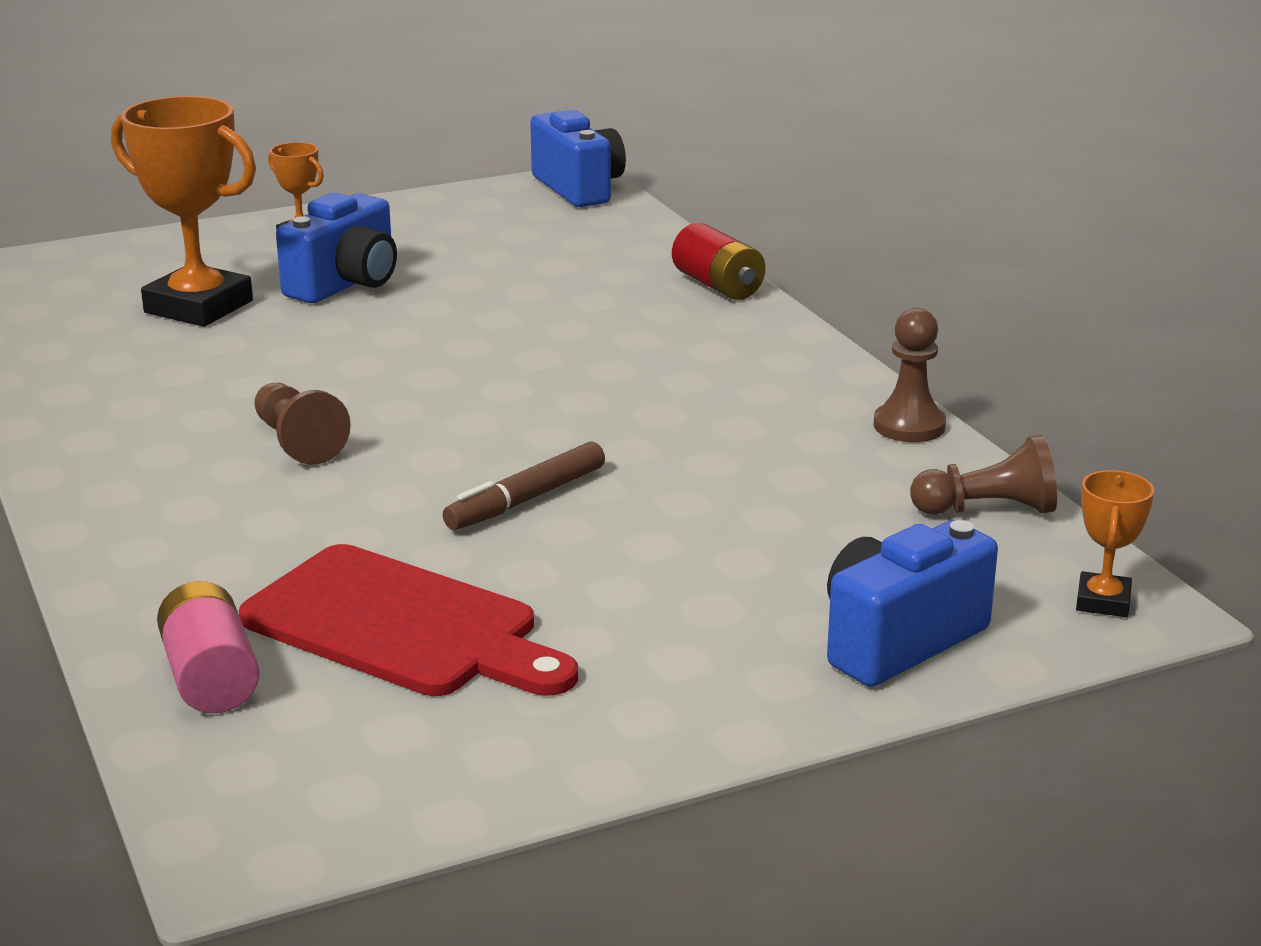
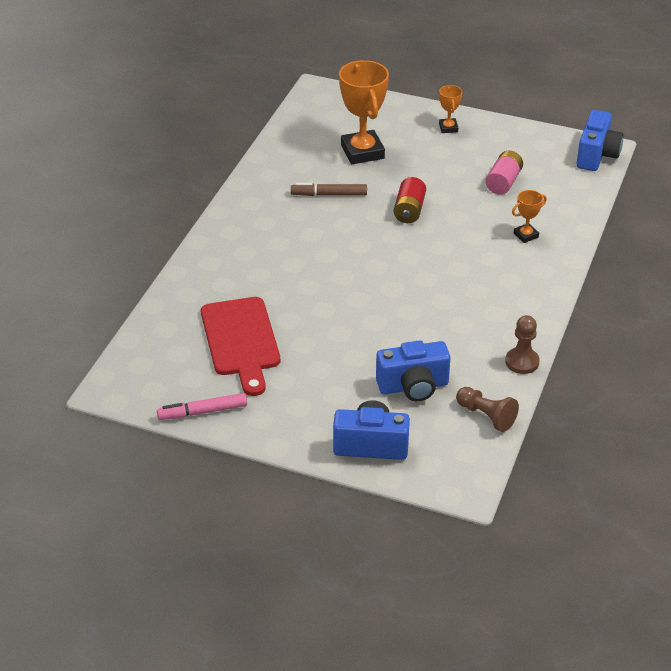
camera: 45 degrees right, 15 degrees up
pink battery [157,581,259,713] -> pink battery moved to [485,151,523,195]
brown pawn [254,383,351,465] -> none
blue camera [276,193,397,303] -> blue camera moved to [376,340,451,401]
brown marker [443,441,605,530] -> brown marker moved to [291,183,367,196]
red battery [672,223,765,300] -> red battery moved to [394,177,426,223]
orange trophy [1076,470,1154,617] -> orange trophy moved to [512,190,547,243]
none -> pink marker [157,393,247,420]

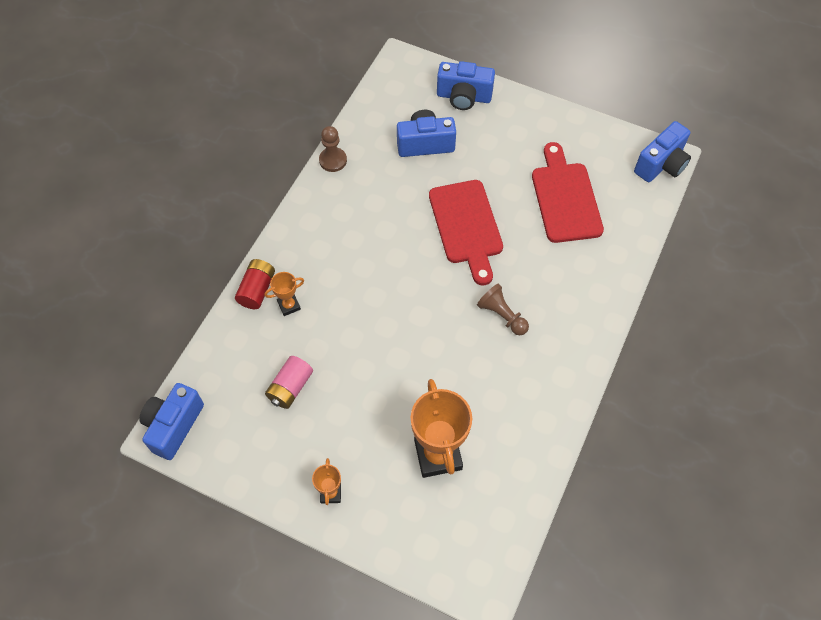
camera: 175 degrees left, 20 degrees up
pink marker [157,393,247,420] -> none
brown marker [291,183,367,196] -> none
red battery [394,177,426,223] -> red battery moved to [235,259,275,309]
brown pawn [456,387,519,432] -> brown pawn moved to [477,284,529,335]
none -> red cutting board [429,180,503,285]
none -> blue camera [634,121,691,182]

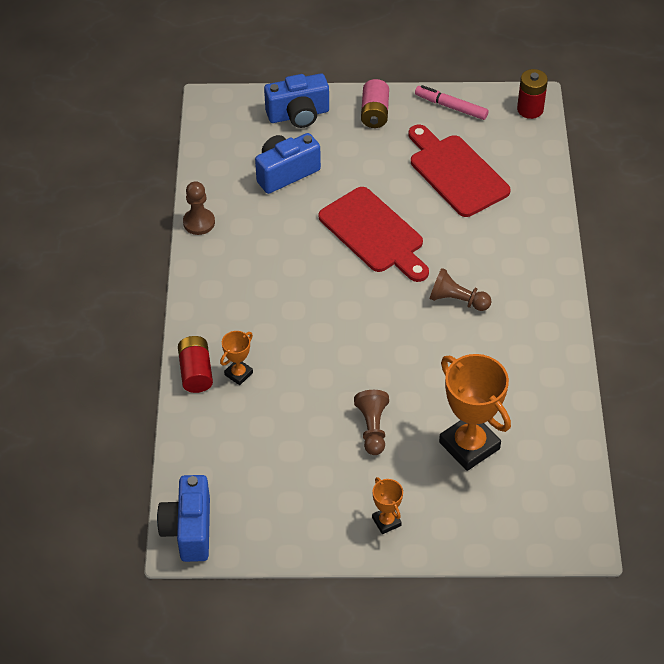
camera: 25 degrees left, 10 degrees down
pink battery [265,356,313,409] -> pink battery moved to [361,79,389,128]
blue camera [634,121,691,182] -> red battery [517,69,548,119]
none -> brown pawn [354,390,389,455]
none -> pink marker [415,85,488,120]

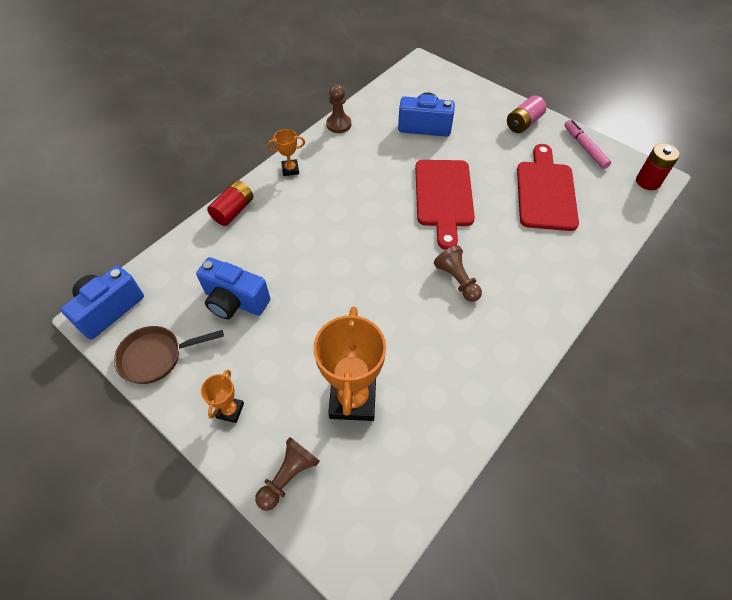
camera: 40 degrees right, 5 degrees up
orange trophy [220,331,253,385] -> orange trophy moved to [267,129,305,176]
blue camera [264,73,329,128] -> blue camera moved to [196,257,271,319]
brown pawn [354,390,389,455] -> brown pawn moved to [255,437,320,511]
none -> brown pan [114,326,224,384]

